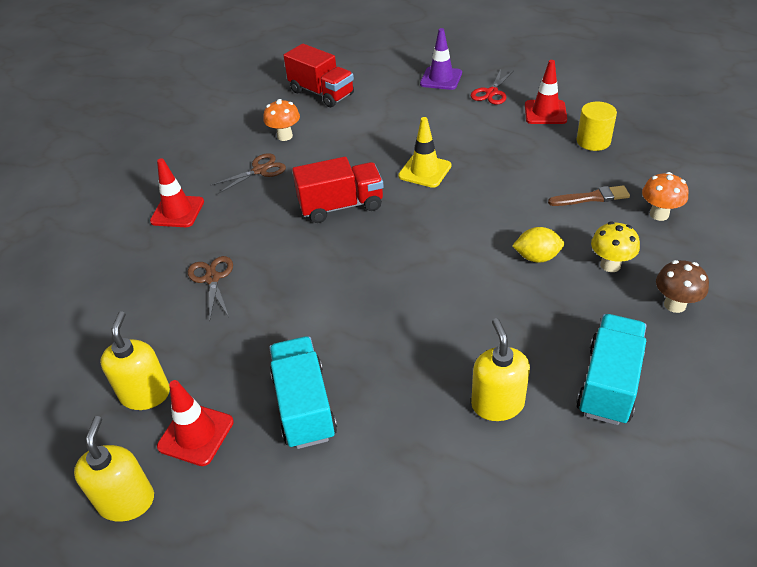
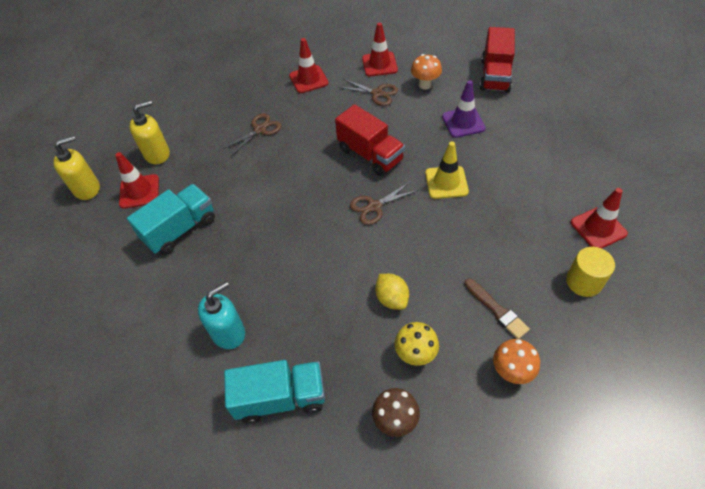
camera: 60 degrees right, 10 degrees up
purple traffic cone [420,28,462,90] -> purple traffic cone moved to [442,80,486,138]
red scissors [471,69,514,105] -> none
yellow soap dispenser [471,318,530,421] -> turquoise soap dispenser [198,282,245,349]
none -> brown scissors [350,182,419,225]
none -> red traffic cone [362,22,398,76]

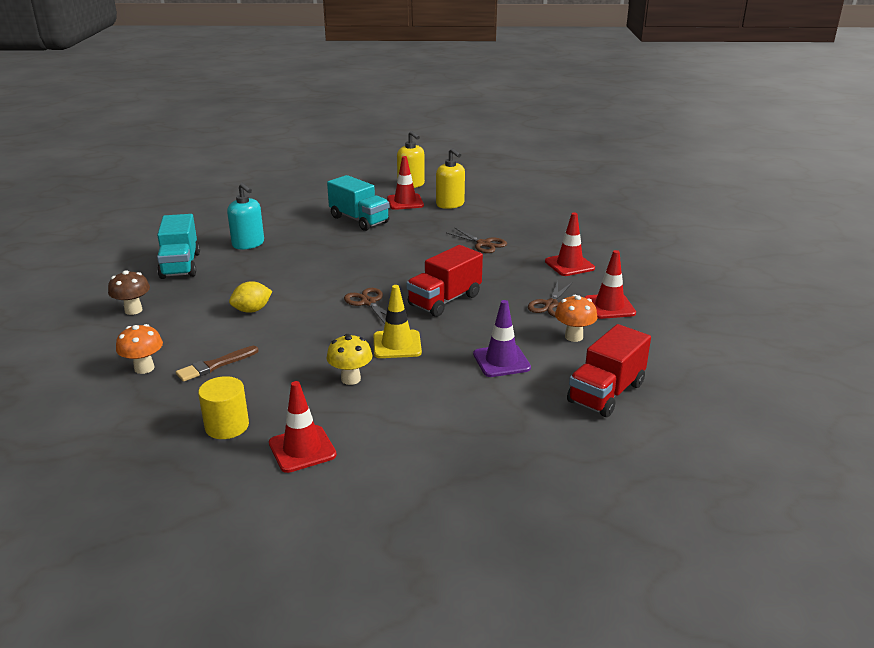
camera: 85 degrees right, 25 degrees down
yellow mushroom [395,322,439,366] -> yellow mushroom moved to [326,334,372,385]
red truck [480,27,515,93] -> red truck turned 60 degrees counterclockwise [567,324,651,417]

